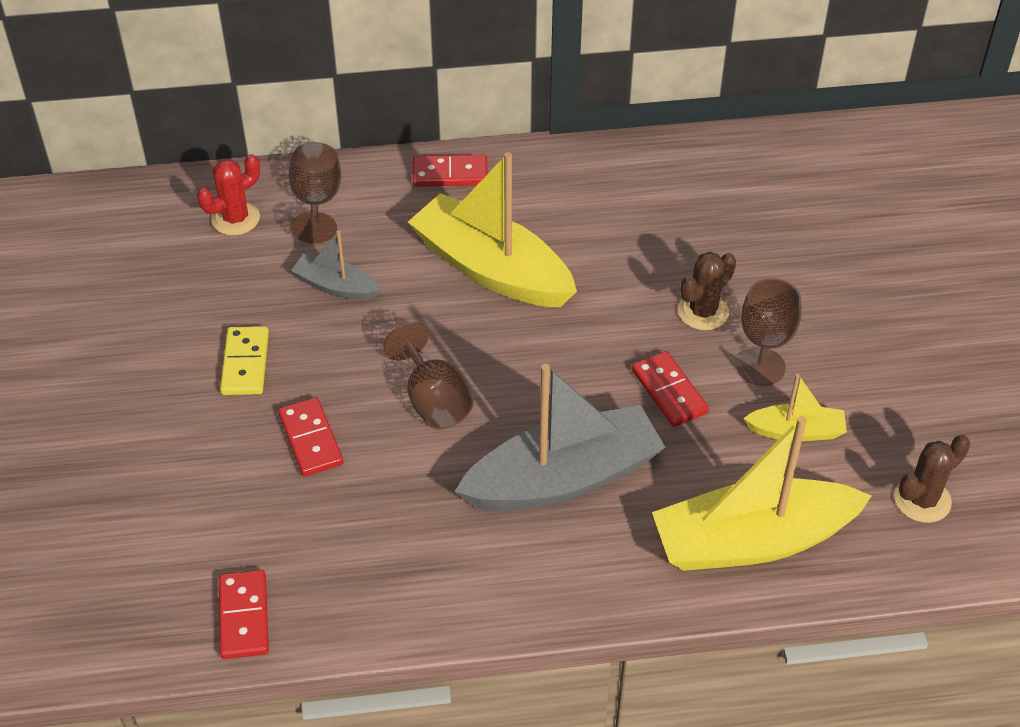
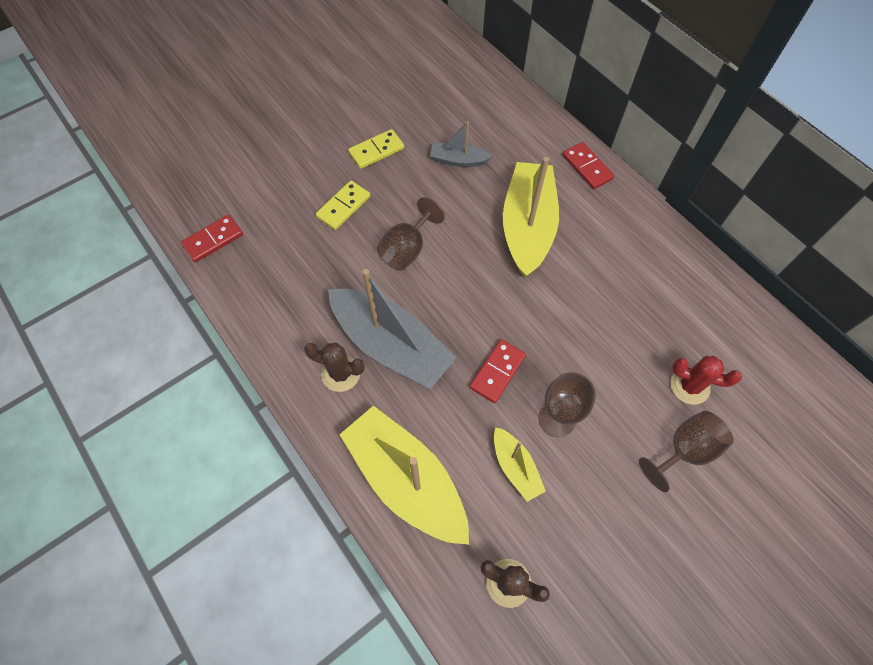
camera: 60 degrees right, 15 degrees up
red cactus [197,154,260,235] -> red cactus moved to [670,356,742,405]
red domino [278,397,343,476] -> yellow domino [315,181,370,230]
brown goblet [289,142,341,244] -> brown goblet moved to [639,411,733,492]
grey boat [291,231,381,300] -> grey boat turned 75 degrees counterclockwise [430,121,492,167]
brown cactus [678,252,736,330] -> brown cactus moved to [304,342,365,392]

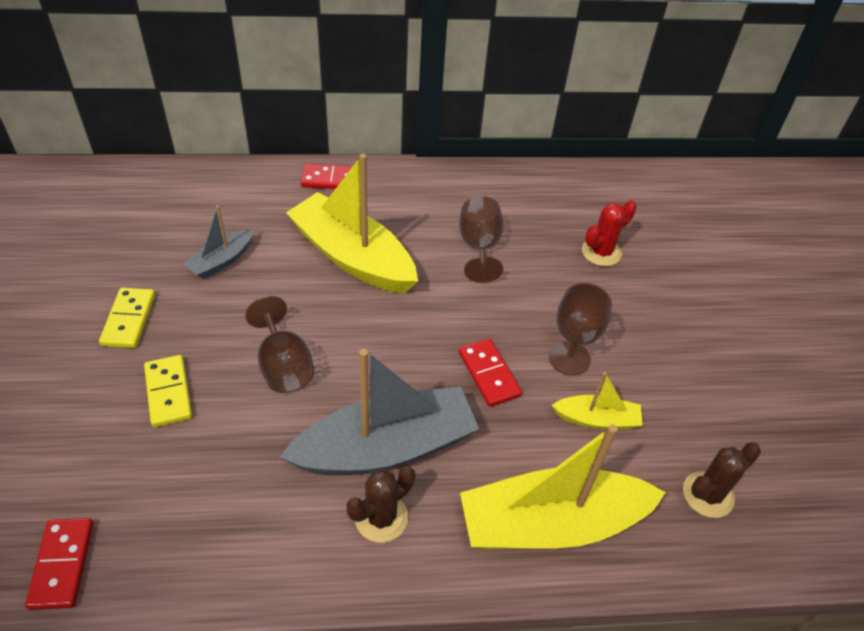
camera: 60 degrees left, 15 degrees down
brown goblet [639,411,733,492] -> brown goblet moved to [459,196,503,283]

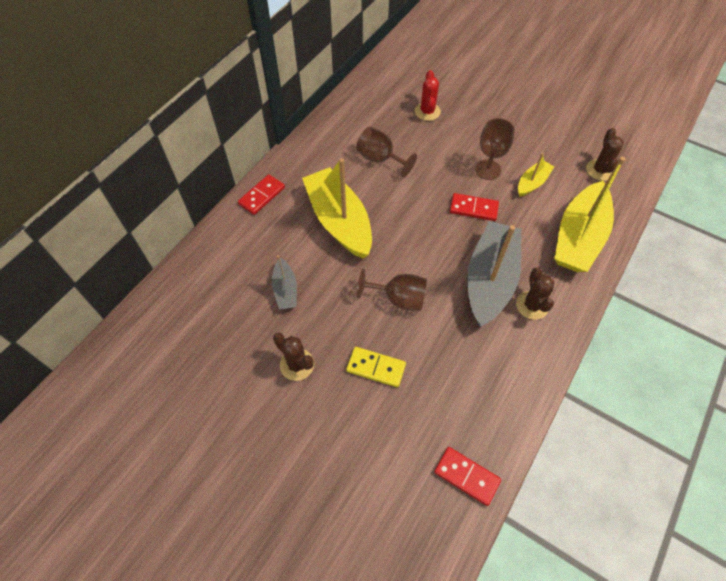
camera: 50 degrees left, 10 degrees up
yellow domino [99,288,155,348] -> brown cactus [273,333,314,381]
yellow boat [286,154,418,293] -> yellow boat turned 75 degrees clockwise [302,158,372,259]

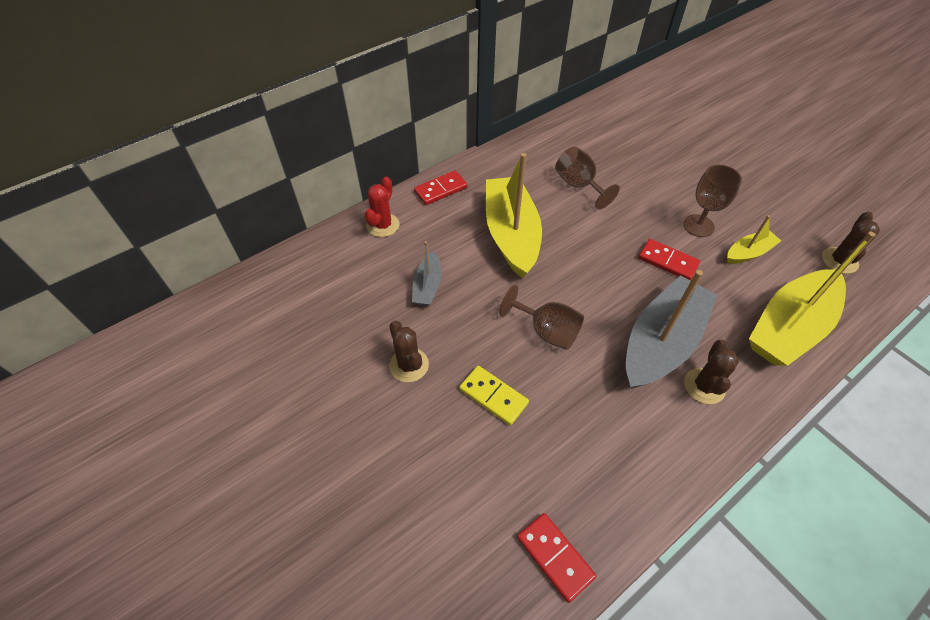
camera: 20 degrees right, 5 degrees down
red cactus [415,70,441,121] -> red cactus moved to [365,177,399,237]

